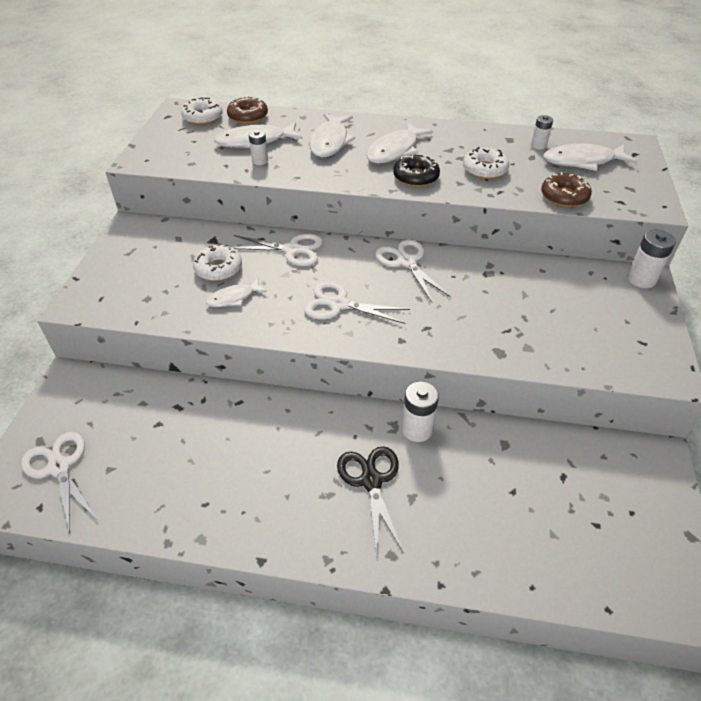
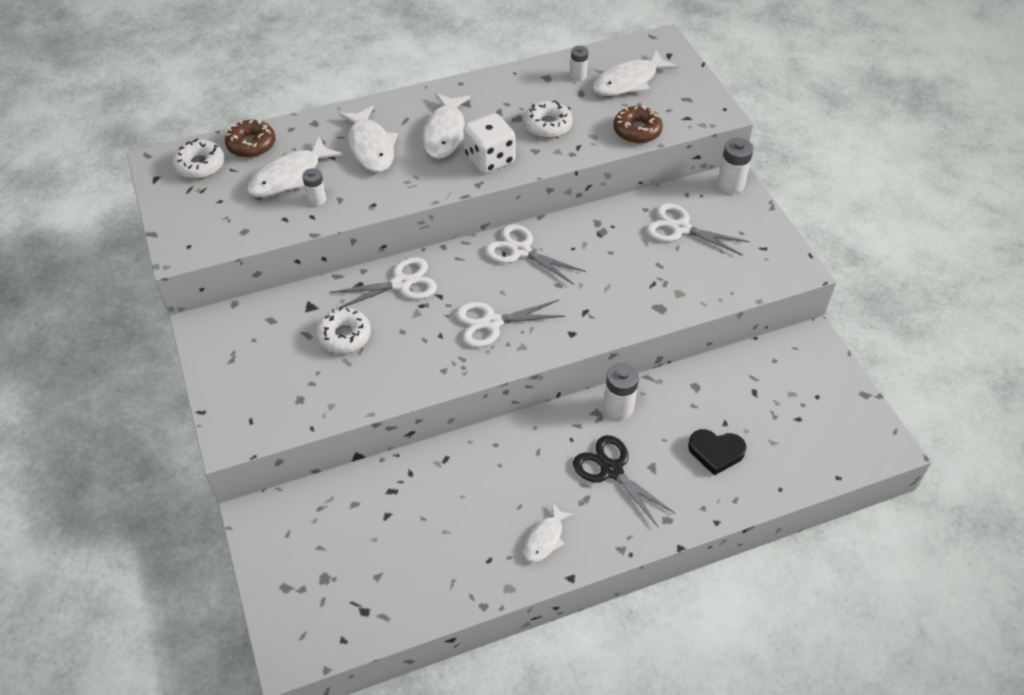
camera: 30 degrees left, 5 degrees up
white scissors [21,432,96,533] -> white scissors moved to [647,203,750,256]
white fish [206,278,267,307] -> white fish moved to [525,503,574,563]
black donut [393,155,440,187] -> white dice [463,113,515,174]
none -> black heart [688,429,747,476]

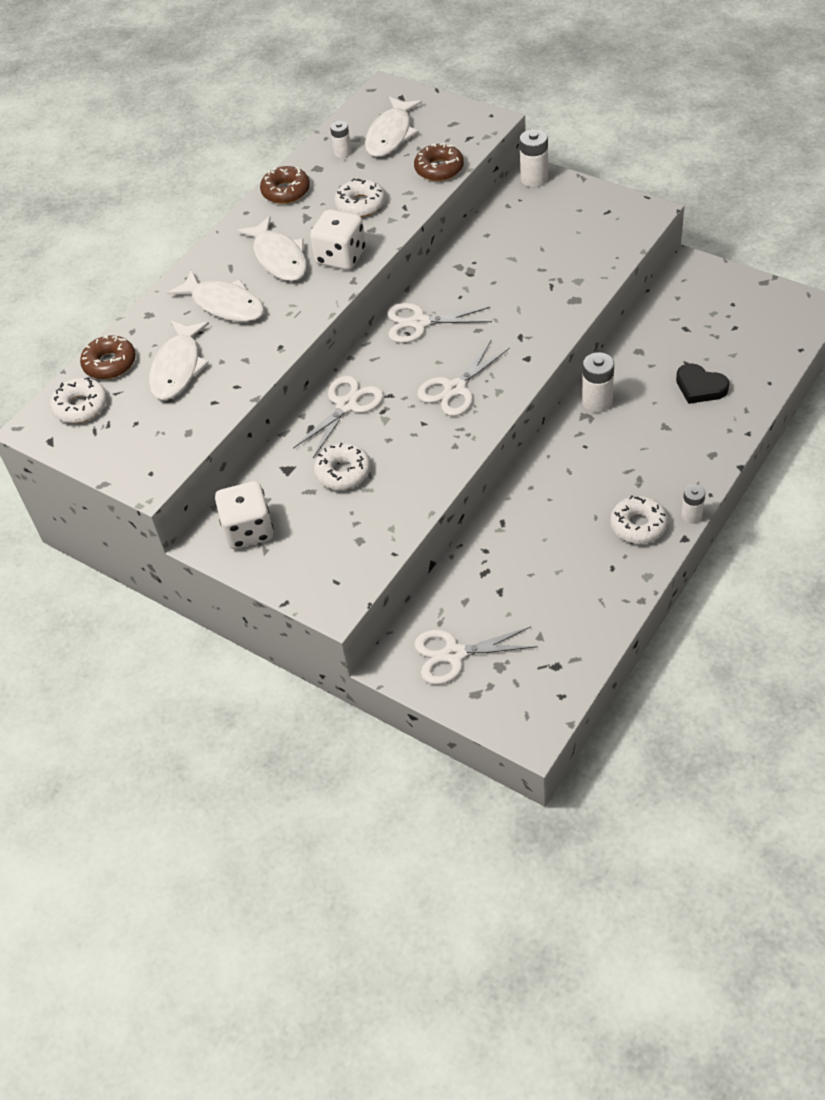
camera: 30 degrees left, 0 degrees up
white battery [302,168,326,206] -> white battery moved to [682,484,705,523]
white fish [525,503,574,563] -> white donut [610,496,668,544]
black scissors [573,435,676,527] -> none
white scissors [647,203,750,256] -> white scissors moved to [414,626,538,685]
black heart [688,429,747,476] -> black heart turned 60 degrees clockwise [676,363,729,404]
none -> white dice [215,481,274,549]
none -> brown donut [260,166,310,204]

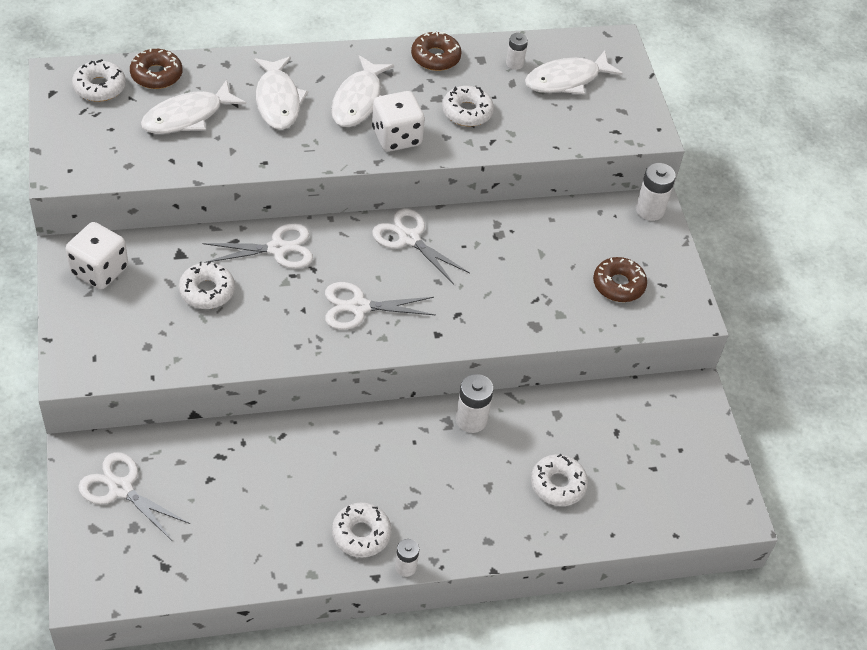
camera: 35 degrees right, 0 degrees up
brown donut [414,143,464,181] -> brown donut moved to [593,257,647,302]
black heart [676,363,729,404] -> white donut [531,454,588,506]

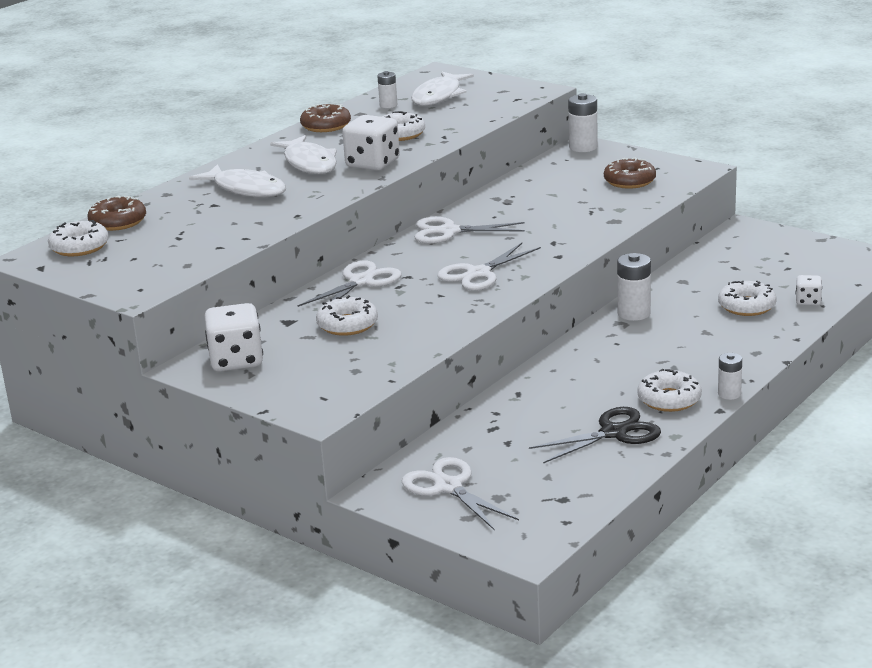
camera: 35 degrees left, 25 degrees down
white scissors [78,452,190,540] -> white scissors turned 60 degrees clockwise [402,457,519,530]
white fish [141,80,246,134] -> none
none -> black scissors [529,407,661,464]
none -> white dice [796,275,822,306]

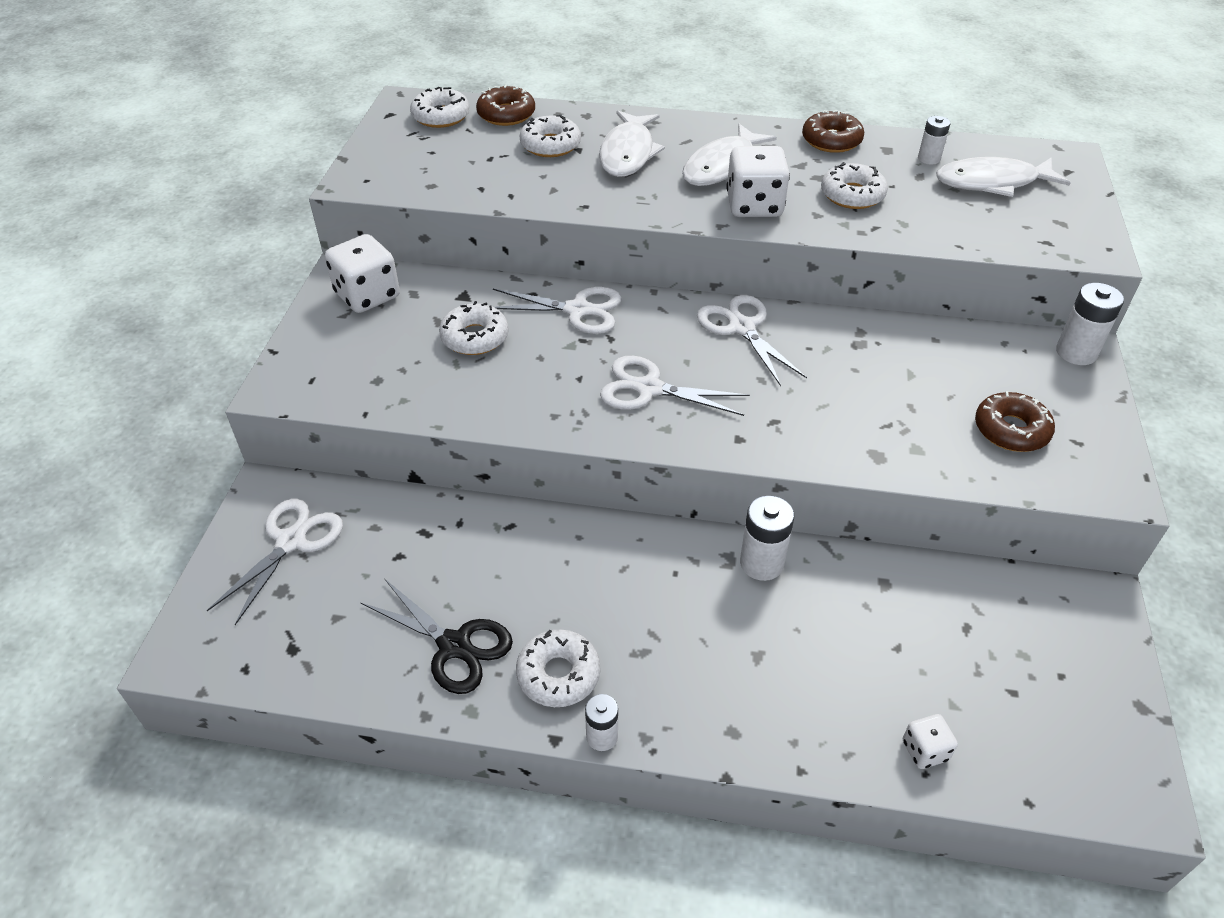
camera: 60 degrees right, 20 degrees up
white donut [718,281,777,316] -> white donut moved to [520,115,581,157]

